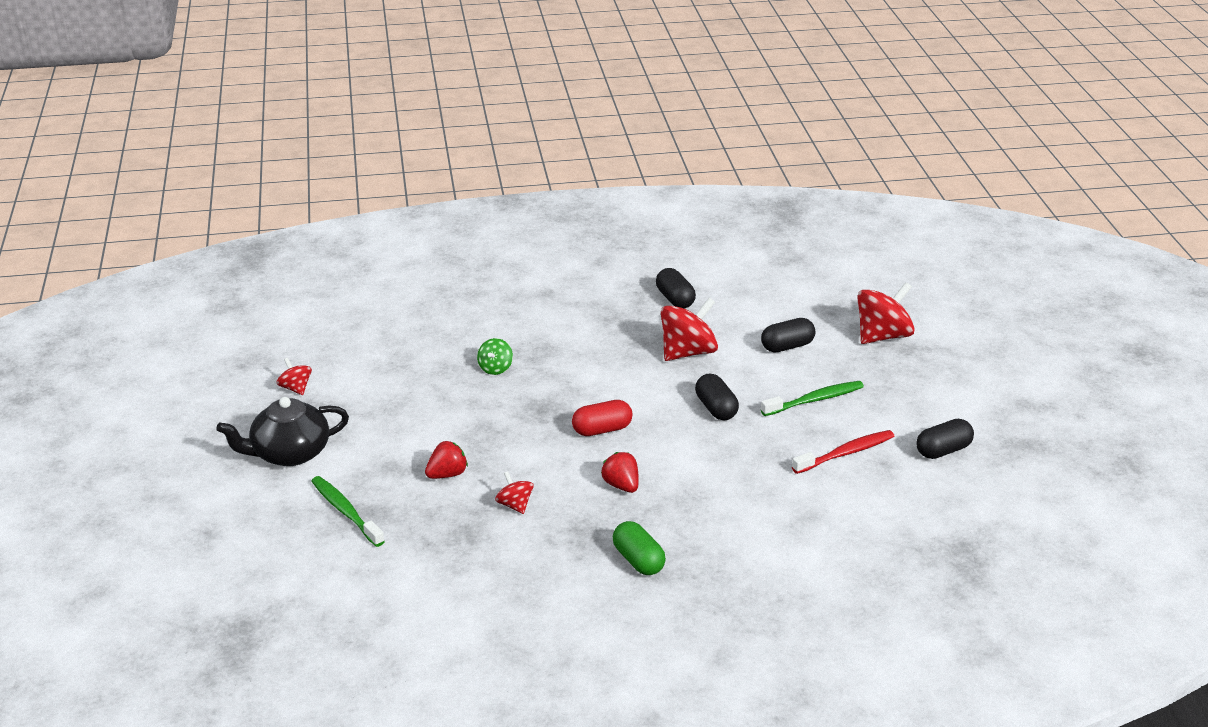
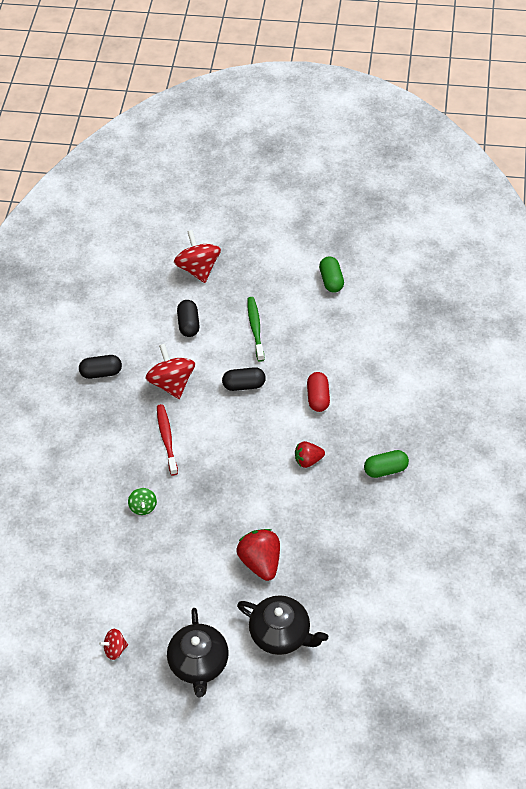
camera: 70 degrees left, 20 degrees up
green toothbrush [311,476,385,547] -> black teapot [237,595,328,655]
red strawberry [425,441,468,479] -> red strawberry [237,529,280,581], size x1.61
green spinning top [477,338,513,375] -> green spinning top turned 45 degrees clockwise [128,488,157,515]
red spinning top [495,471,533,514] -> none
red capsule [572,400,633,436] -> red capsule moved to [307,372,330,412]
red toothbrush [792,430,894,474] -> red toothbrush moved to [157,404,178,475]
black capsule [916,419,974,459] -> green capsule [319,256,344,293]

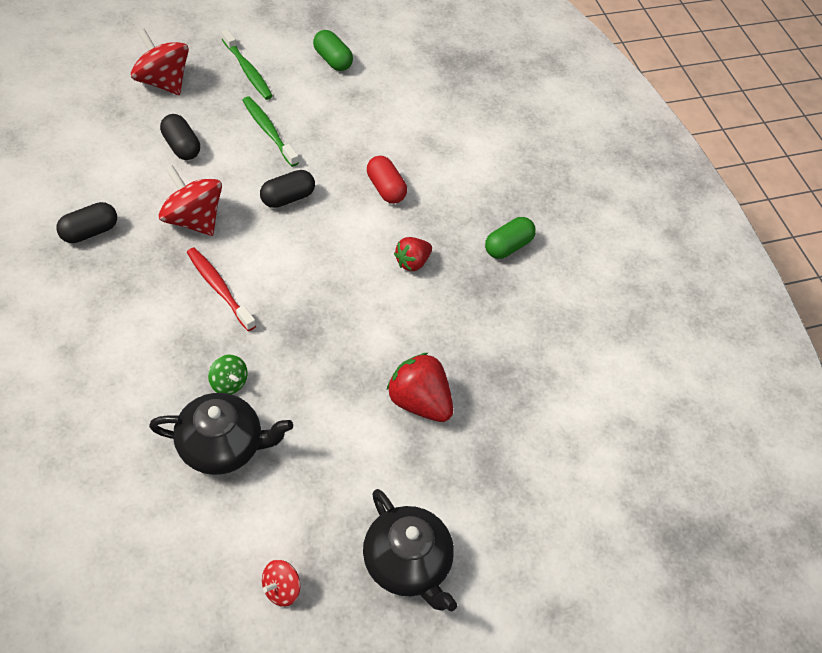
camera: 35 degrees left, 0 degrees up
black teapot [237,595,328,655] -> black teapot moved to [149,393,293,475]
none -> green toothbrush [222,29,273,100]

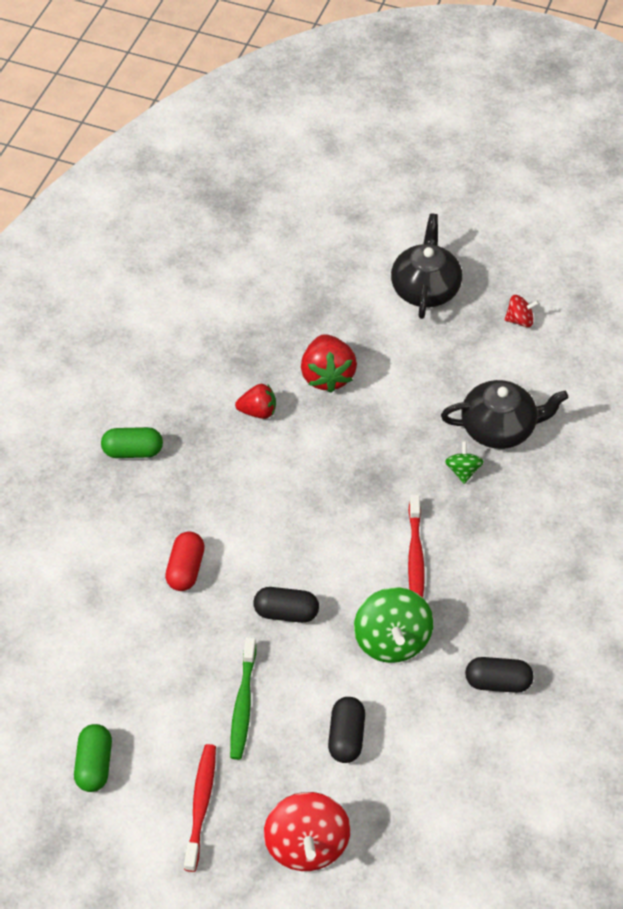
camera: 135 degrees left, 0 degrees up
black teapot [149,393,293,475] -> black teapot turned 135 degrees clockwise [441,380,569,449]
red spinning top [159,165,222,236] -> green spinning top [354,587,434,663]
green toothbrush [222,29,273,100] -> red toothbrush [184,744,216,872]
red strawberry [394,237,432,271] -> red strawberry moved to [235,384,276,419]

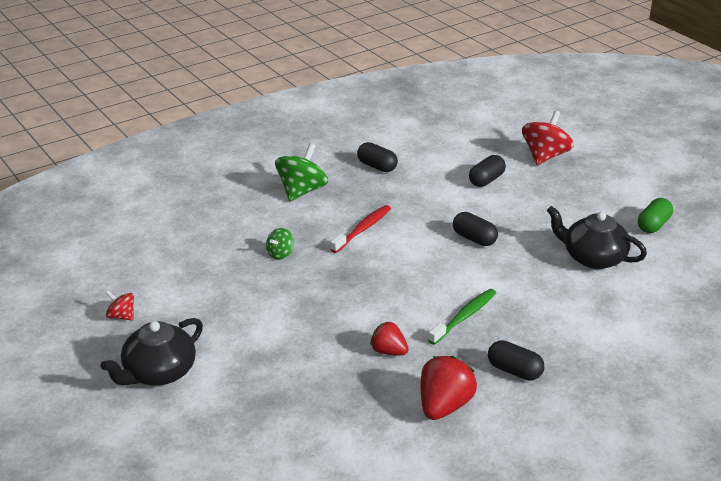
camera: 145 degrees left, 20 degrees down
green capsule [101,427,163,458] -> black capsule [488,340,544,381]
red capsule [165,531,205,591] -> none
red toothbrush [184,744,216,872] -> none
green toothbrush [230,637,256,760] -> green toothbrush moved to [428,289,496,345]
red strawberry [301,334,357,393] -> red strawberry moved to [421,356,477,420]
green spinning top [354,587,434,663] -> green spinning top moved to [275,143,328,201]
black teapot [441,380,569,449] -> black teapot moved to [546,206,647,269]

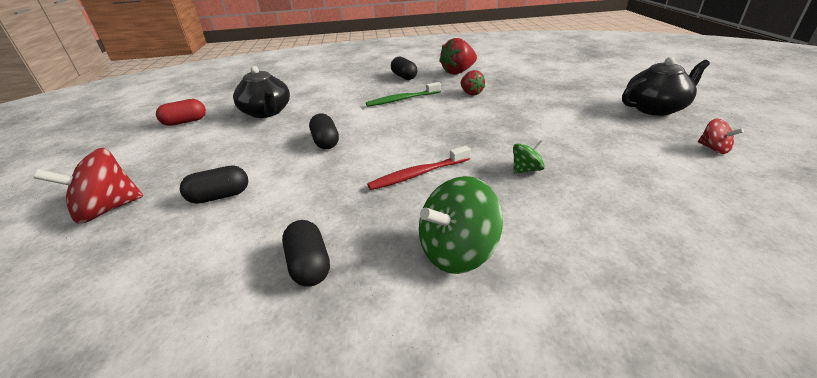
camera: 150 degrees left, 0 degrees up
green capsule [638,198,673,233] -> red capsule [156,99,206,126]

